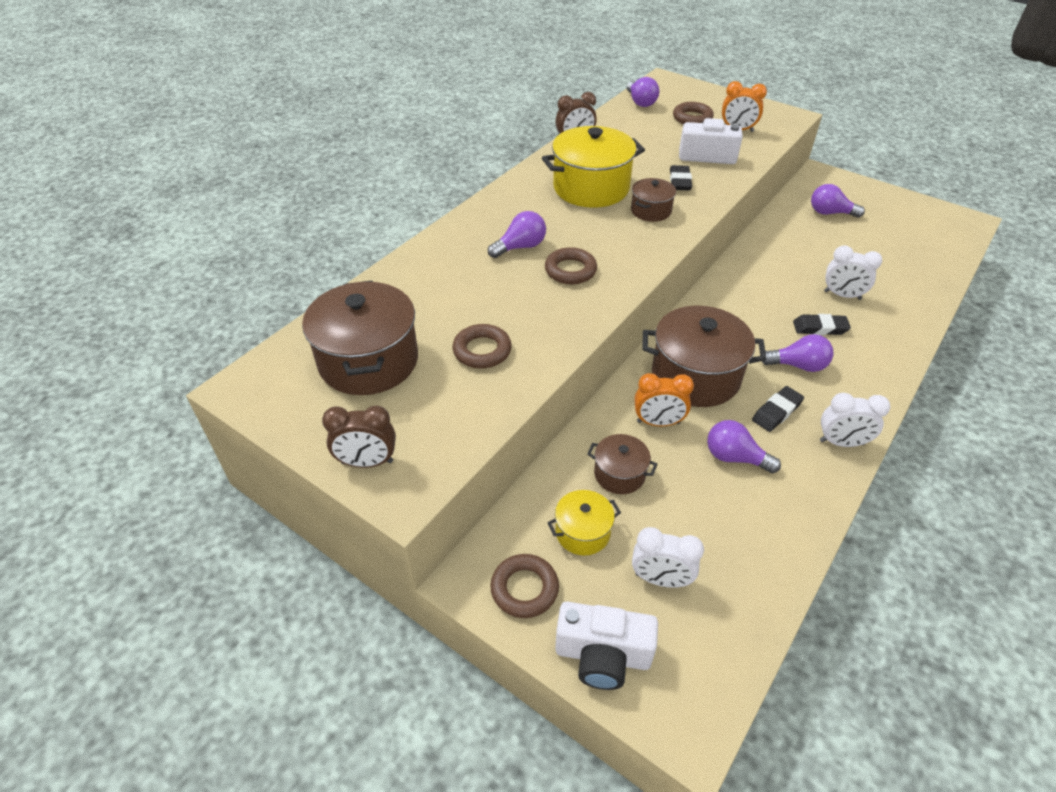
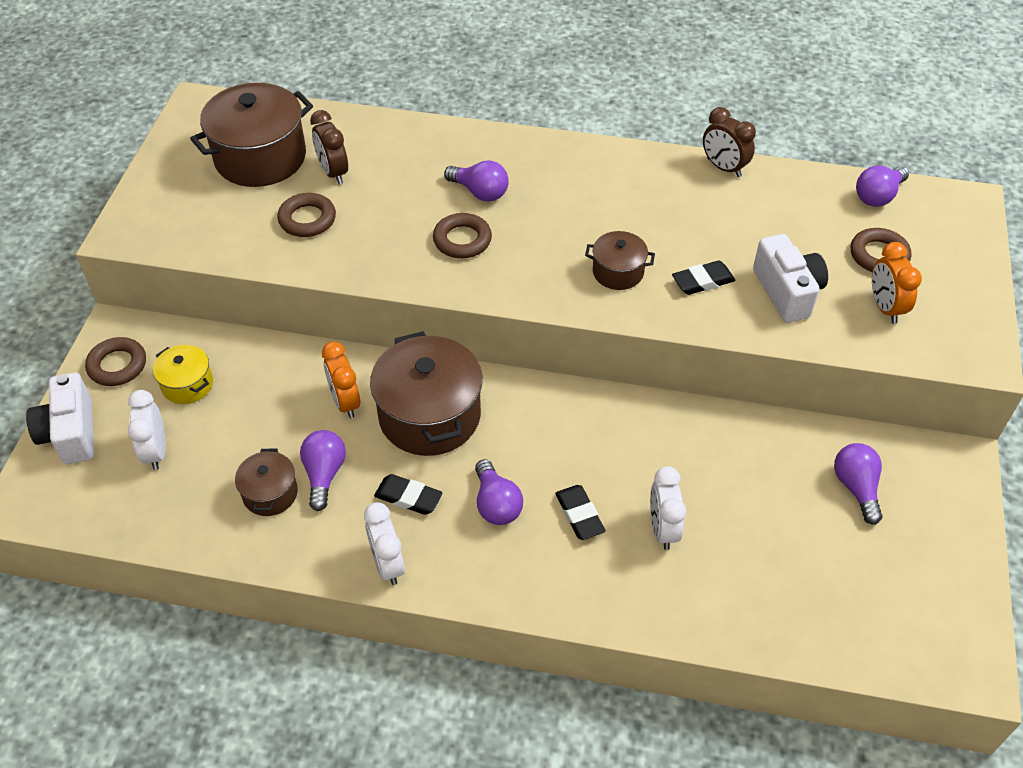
camera: 65 degrees right, 5 degrees up
brown clock [322,406,396,468] -> brown clock moved to [310,110,348,184]
yellow pot [542,126,645,208] -> none
brown pot [587,434,657,494] -> brown pot moved to [235,448,298,516]

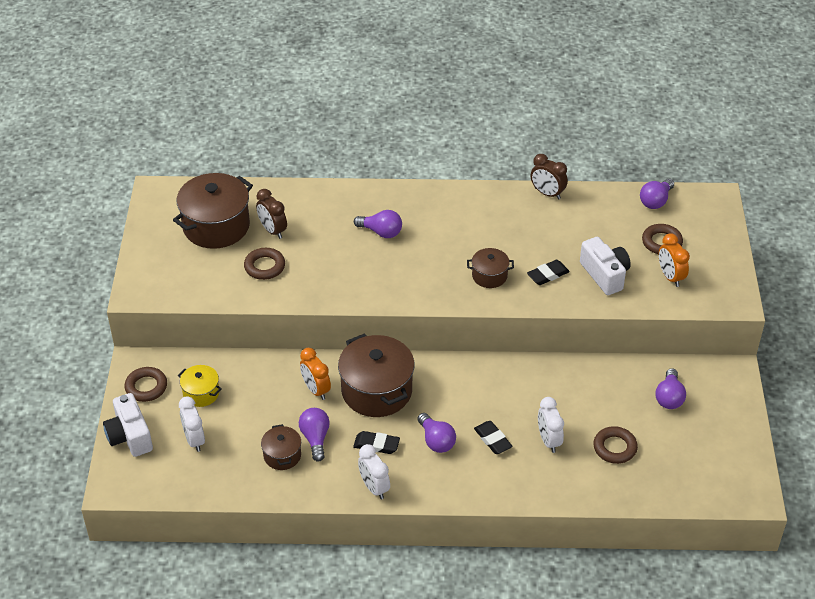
camera: 10 degrees left, 5 degrees down
brown ring [433,213,492,258] -> brown ring moved to [593,426,638,464]
purple light bulb [834,443,883,525] -> purple light bulb turned 150 degrees counterclockwise [656,368,686,409]

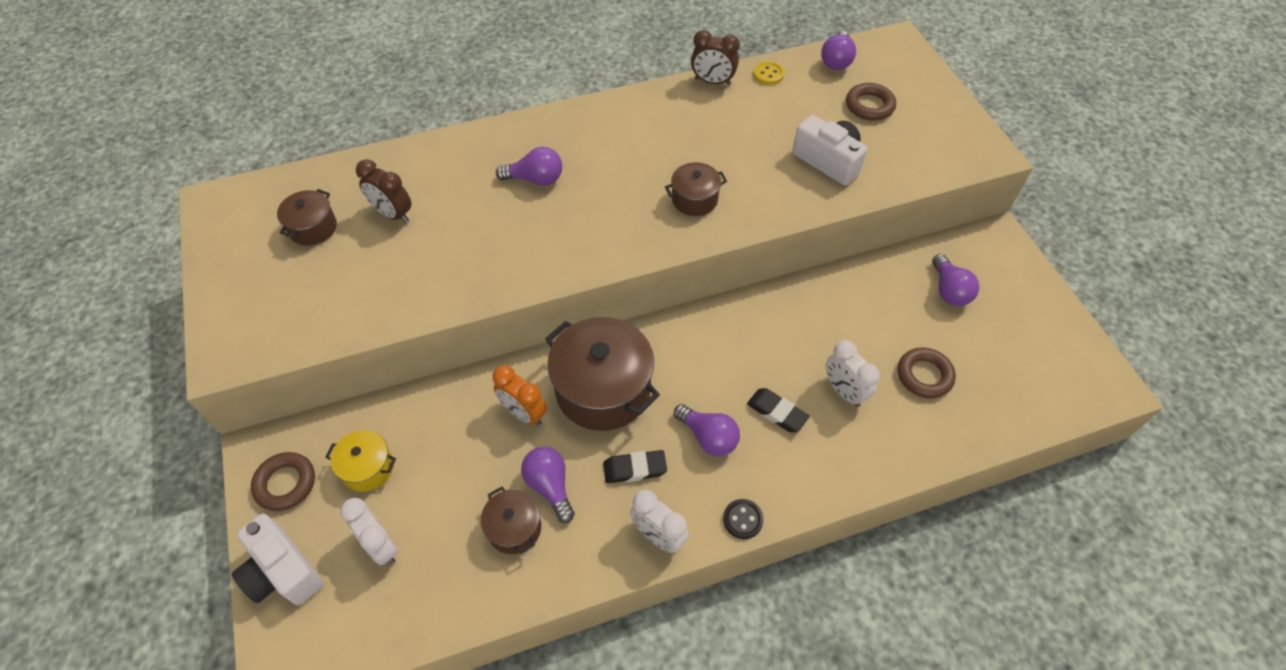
camera: 20 degrees left, 10 degrees up
brown pot [173,173,253,249] -> brown pot [277,189,337,246], size x0.51
brown ring [244,248,285,280] -> none
black eraser [527,260,570,285] -> none
orange clock [659,233,690,287] -> none
none -> black button [723,499,764,539]
none -> yellow button [753,61,784,85]

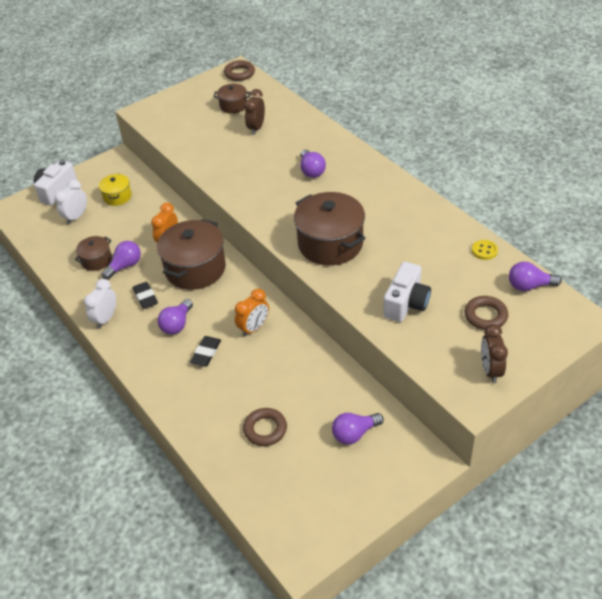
camera: 75 degrees right, 10 degrees down
brown ring [251,452,315,511] -> brown ring moved to [224,60,255,81]
brown pot [665,162,727,216] -> brown pot [294,192,366,266], size x1.95
brown clock [691,30,740,86] -> brown clock moved to [481,324,508,383]
black button [723,499,764,539] -> none
white clock [826,340,880,407] -> none
none -> orange clock [235,289,269,337]

